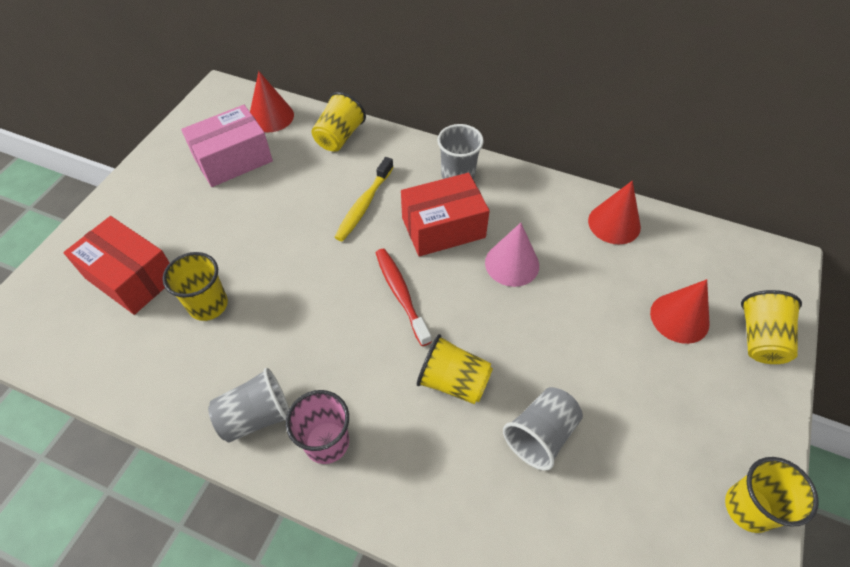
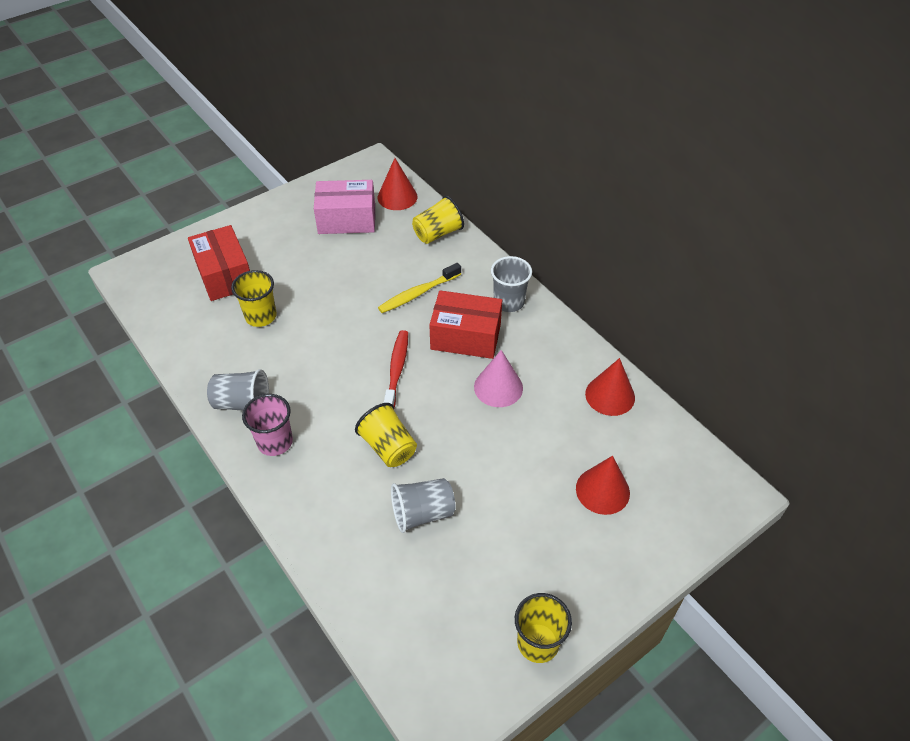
camera: 30 degrees right, 5 degrees down
yellow cup [741,290,802,364] -> none

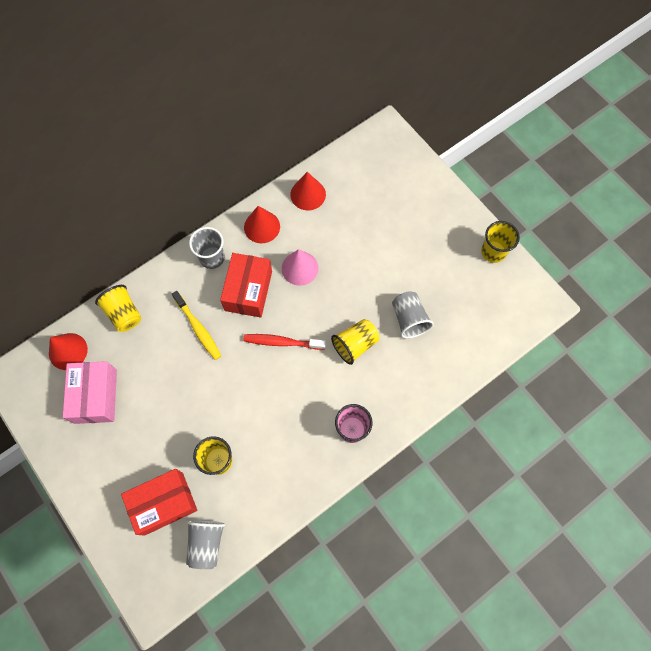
camera: 90 degrees left, 20 degrees up
grey cup [207,369,269,410] -> grey cup moved to [186,520,225,569]
red cone [576,456,630,515] -> red cone moved to [244,206,280,243]

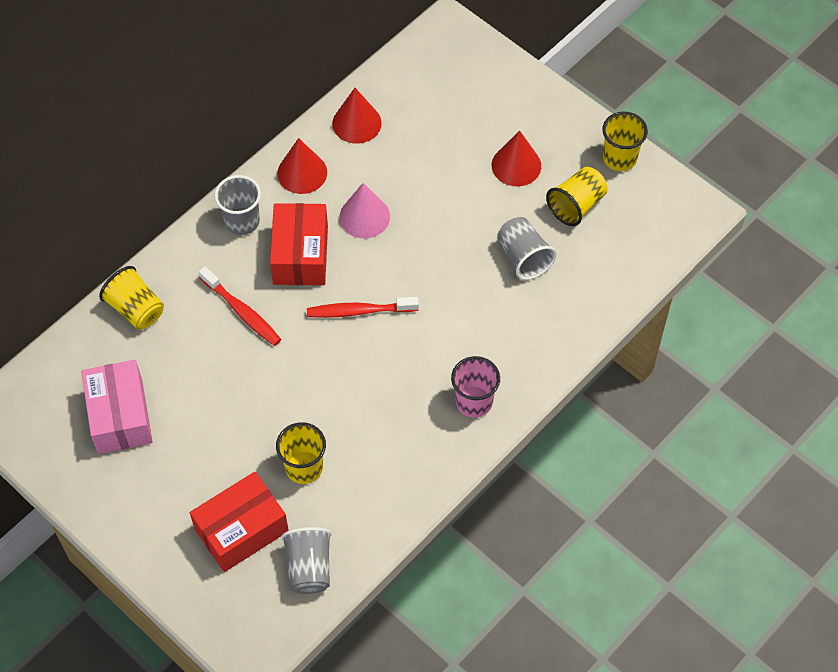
camera: 10 degrees left, 10 degrees down
red cone [49,333,88,370] -> red cone moved to [492,130,541,186]
yellow toothbrush [172,291,221,360] -> red toothbrush [199,266,281,346]
yellow cup [331,319,379,365] -> yellow cup moved to [546,167,607,226]

